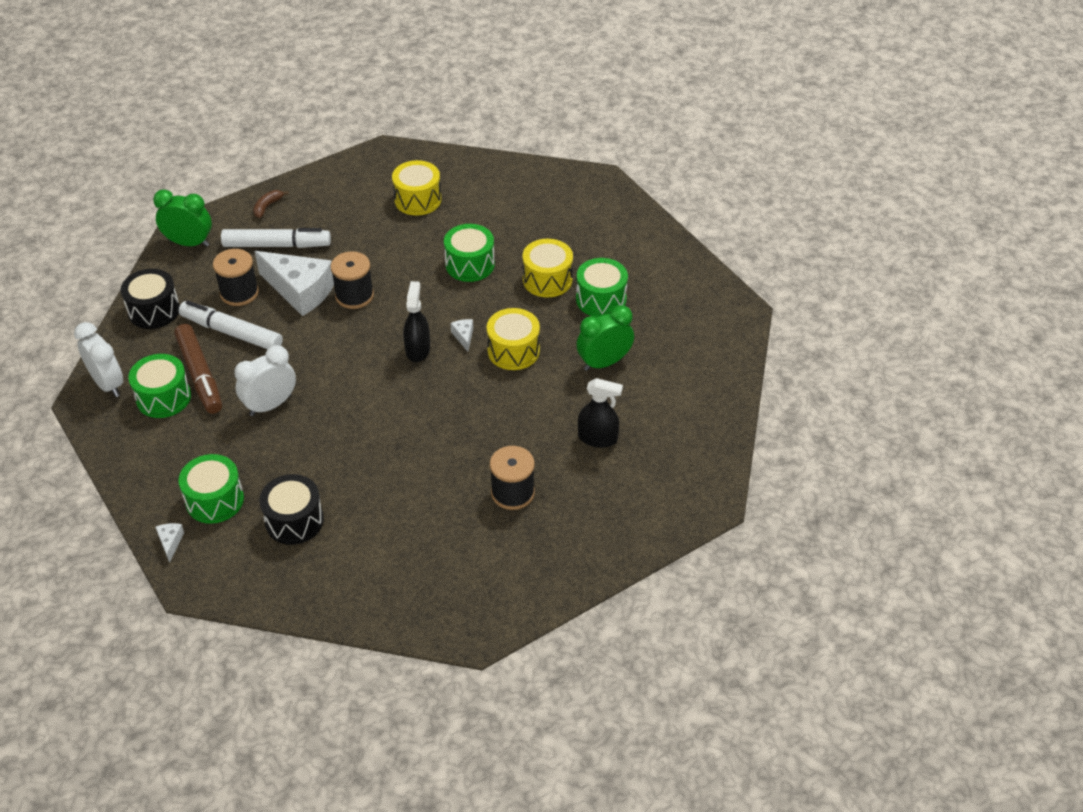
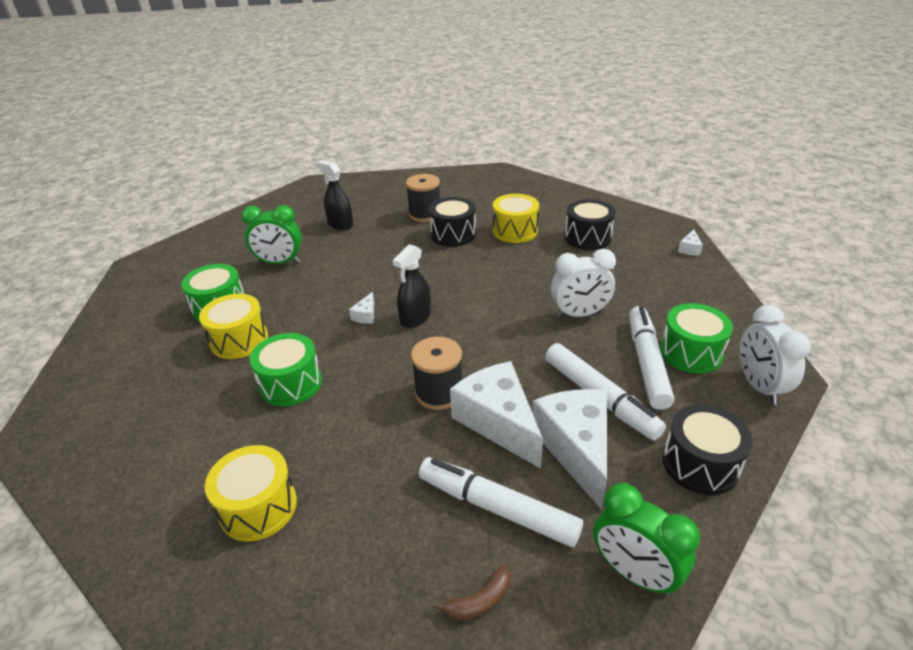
camera: 150 degrees left, 10 degrees down
brown marker [174,324,222,414] -> white marker [629,306,674,410]
green drum [179,454,244,524] -> none
black spool [213,249,259,306] -> white cheese [532,389,607,509]
yellow drum [487,308,540,370] -> yellow drum moved to [493,194,539,243]
none -> black drum [429,197,476,247]

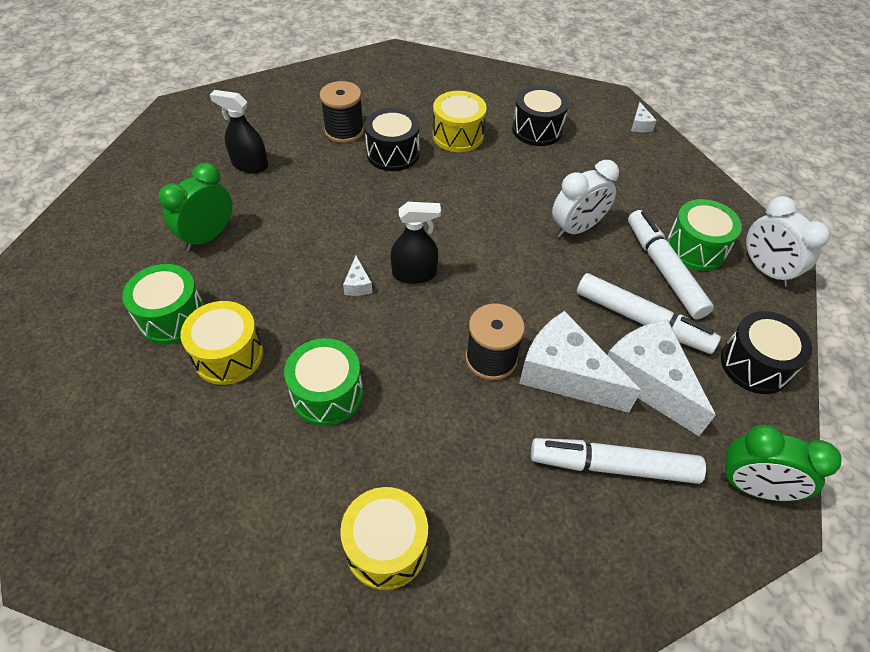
camera: 25 degrees left, 15 degrees up
green clock [241,205,302,264] -> green clock turned 150 degrees clockwise [158,163,232,251]
black spray bottle [393,244,431,328] -> black spray bottle turned 105 degrees counterclockwise [390,202,441,284]
brown banana [433,565,510,621] -> none

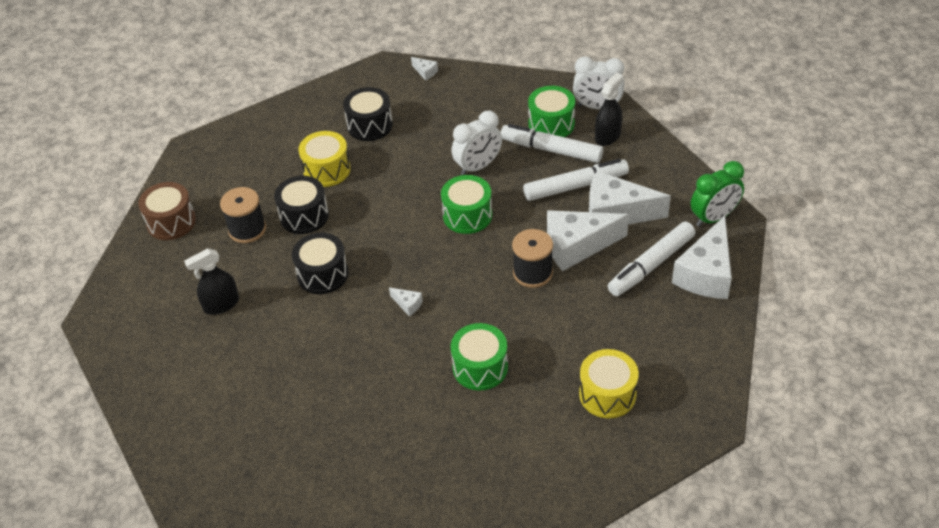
camera: 45 degrees left, 5 degrees down
green drum [122,264,204,344] -> green drum moved to [441,175,492,234]
green clock [158,163,232,251] -> none
yellow drum [180,301,263,385] -> none
black spray bottle [390,202,441,284] -> black spray bottle moved to [595,73,623,146]
white clock [552,160,619,238] -> white clock turned 45 degrees clockwise [452,111,502,175]
black drum [721,311,812,394] -> black drum moved to [292,233,348,294]
none -> brown drum [138,182,196,240]
none -> white cheese [672,216,732,299]

